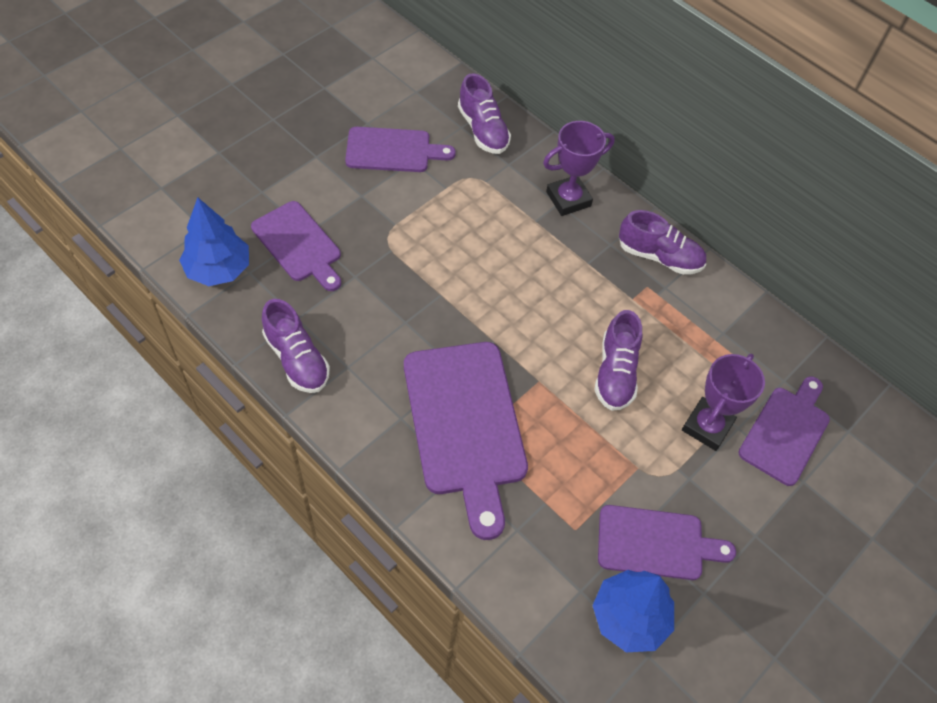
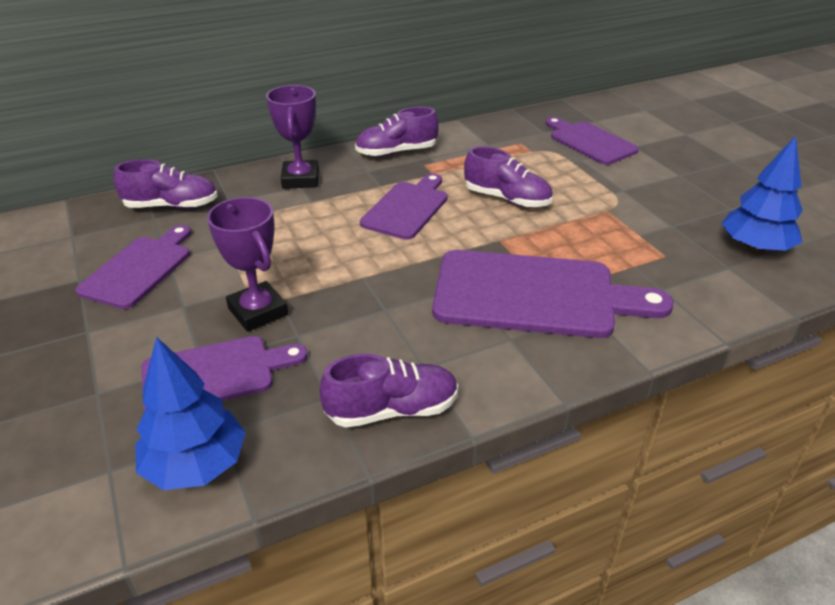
camera: 65 degrees left, 20 degrees down
purple cutting board [598,505,736,580] -> purple cutting board moved to [360,173,448,240]
purple shoe [619,210,706,275] -> purple shoe turned 150 degrees counterclockwise [355,107,439,157]
purple trophy [682,354,765,451] -> purple trophy moved to [207,197,288,332]

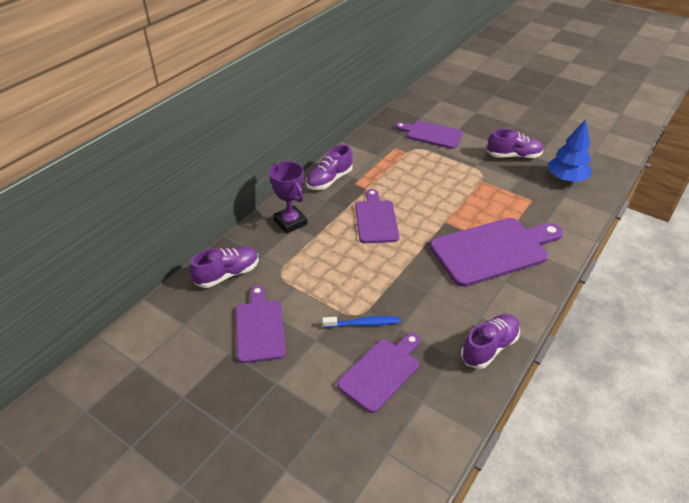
camera: 30 degrees left, 5 degrees up
blue tree [135,337,246,490] -> none
purple trophy [207,197,288,332] -> blue toothbrush [322,316,400,328]
purple shoe [464,146,553,208] -> purple shoe moved to [487,129,544,159]

